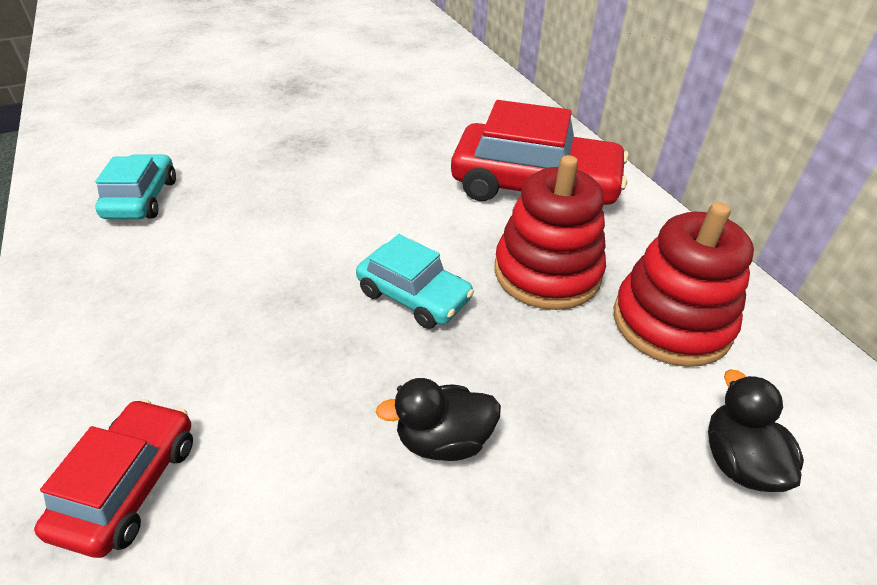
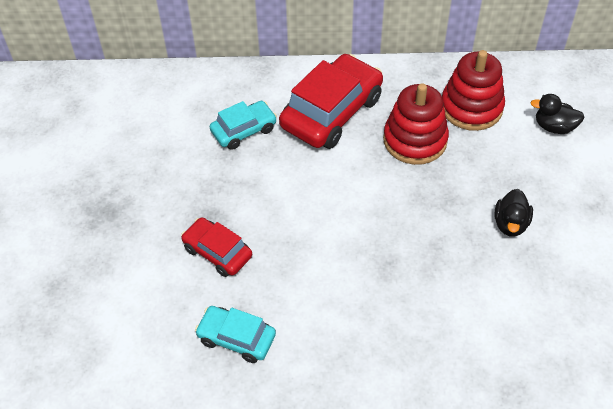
camera: 65 degrees left, 10 degrees up
red car [34,399,193,558] -> red car moved to [181,217,252,277]
turquoise car [356,234,474,329] -> turquoise car moved to [210,101,277,150]

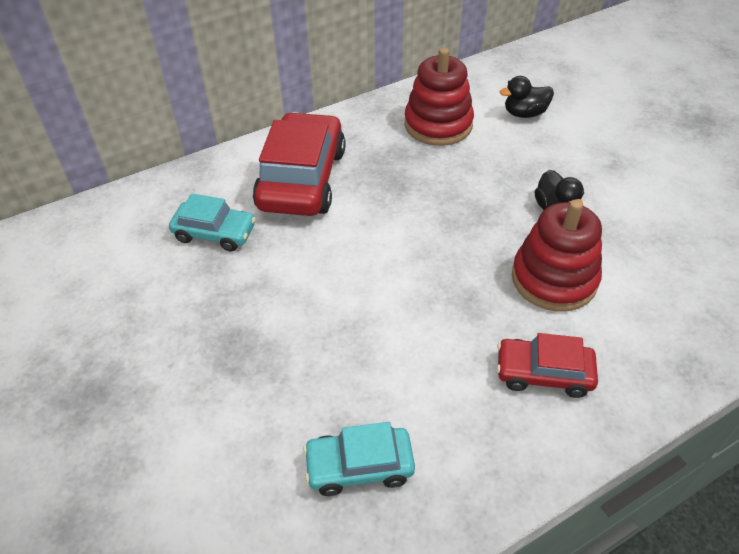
camera: 30 degrees left, 5 degrees down
red car [181,217,252,277] -> red car moved to [497,333,598,398]
turquoise car [210,101,277,150] -> turquoise car turned 75 degrees clockwise [169,194,256,251]
red stacking toy [383,83,449,165] -> red stacking toy moved to [512,200,602,312]

